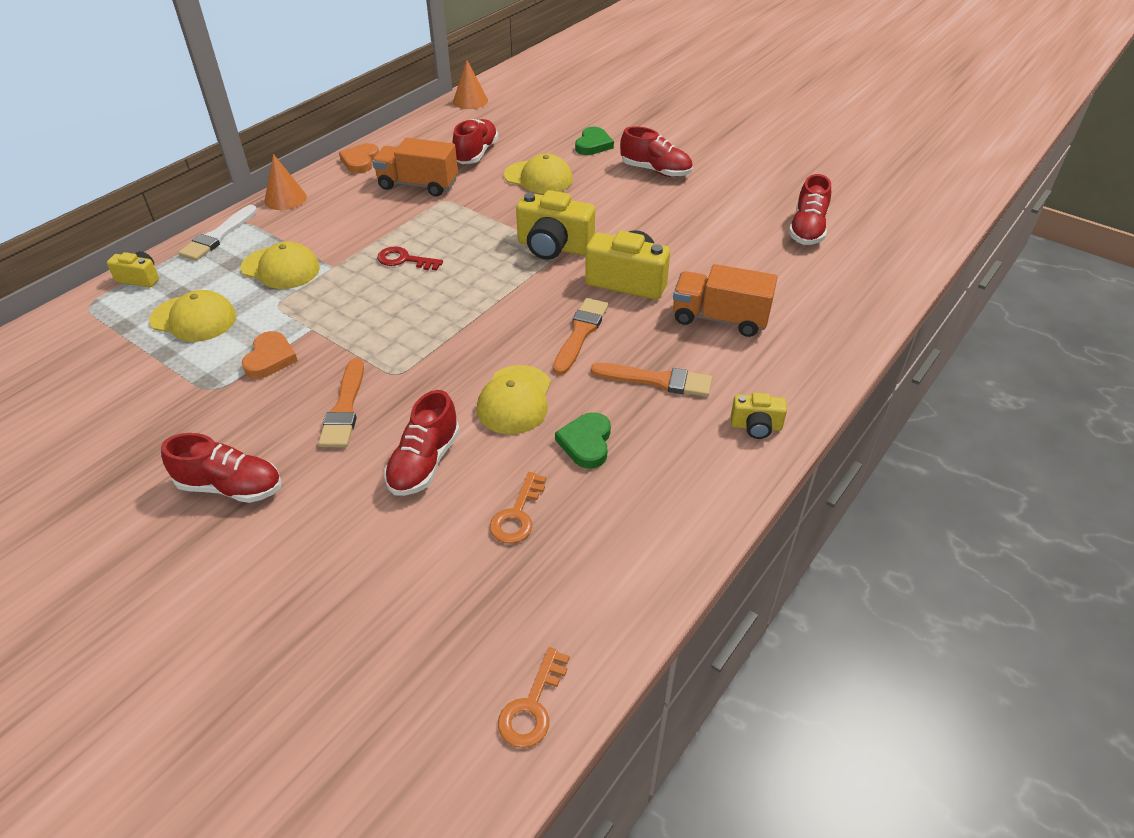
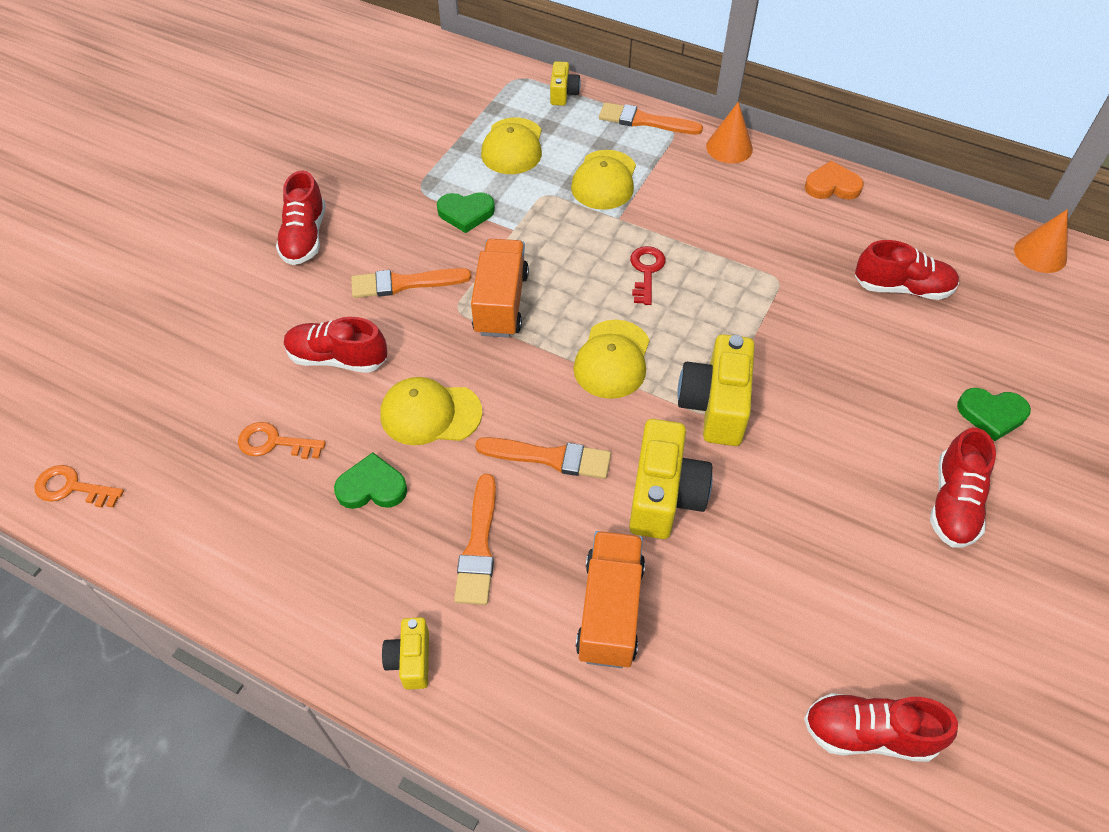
camera: 80 degrees right, 10 degrees up
white brush [178,205,258,261] -> orange brush [599,102,703,134]
orange heart [242,331,298,379] -> green heart [437,192,495,233]
orange truck [372,138,458,197] -> orange truck moved to [471,239,529,338]
yellow cap [504,154,573,194] -> yellow cap moved to [573,320,650,399]

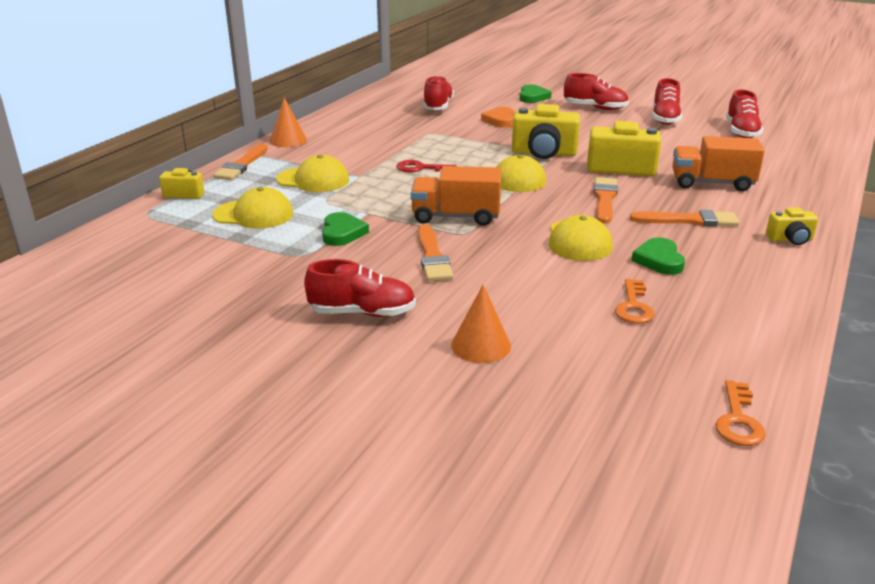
camera: 90 degrees left, 25 degrees down
red shoe [284,317,387,373] -> red shoe moved to [652,78,682,125]
orange heart [805,161,864,200] -> orange heart moved to [481,107,514,128]
orange cone [1014,209,1068,273] -> orange cone moved to [451,285,511,363]

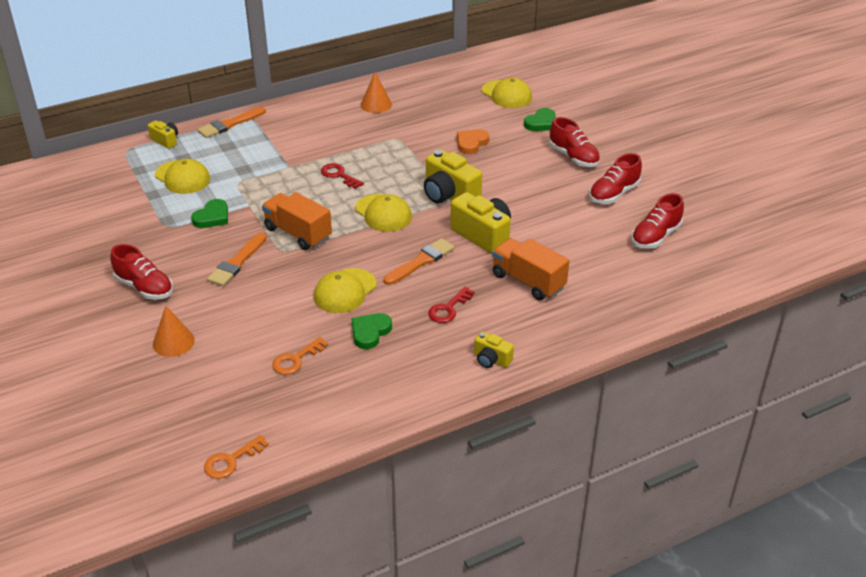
camera: 35 degrees right, 10 degrees up
orange cone [269,98,307,147] -> orange cone moved to [361,72,392,113]
yellow cap [276,155,349,192] -> yellow cap moved to [482,78,532,108]
red shoe [423,76,454,110] -> none
orange brush [630,210,739,227] -> red key [428,287,475,323]

